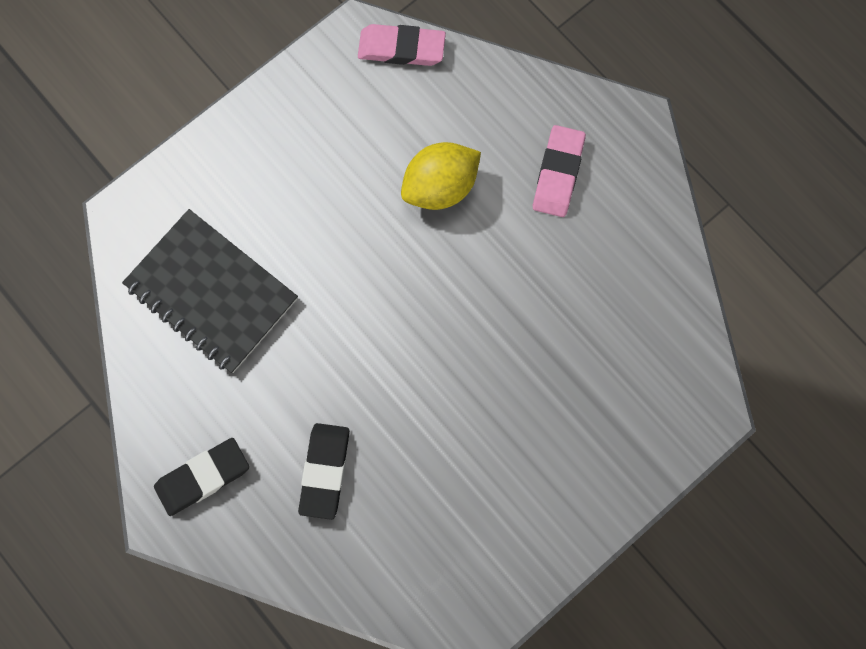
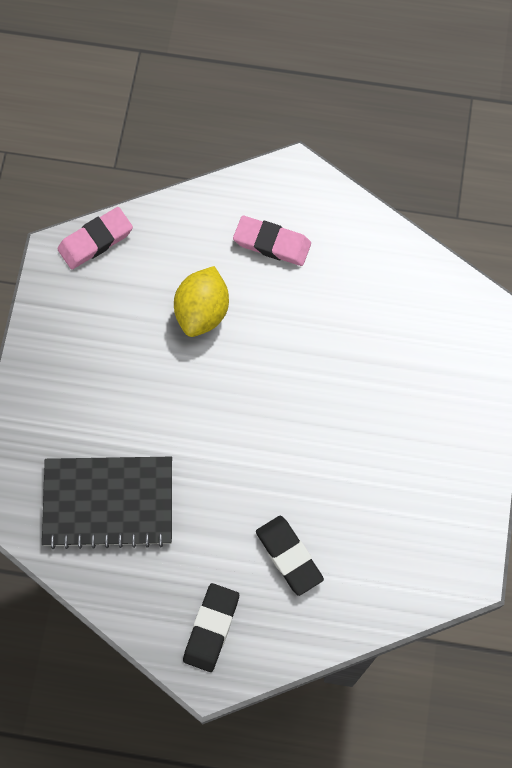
camera: 40 degrees left, 5 degrees down
pink eraser [533,125,586,217] -> pink eraser turned 45 degrees counterclockwise [233,216,311,266]

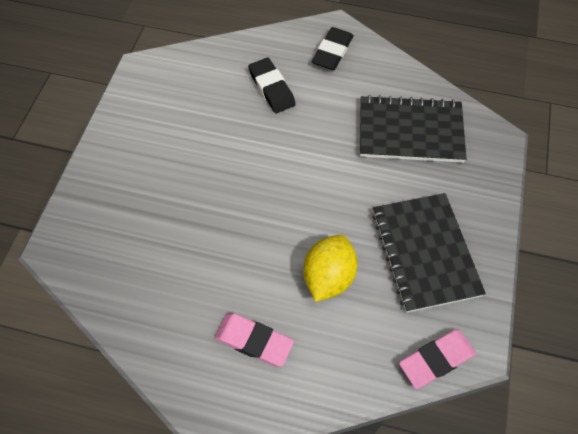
camera: 175 degrees left, 10 degrees down
none -> black notebook [372,193,486,313]

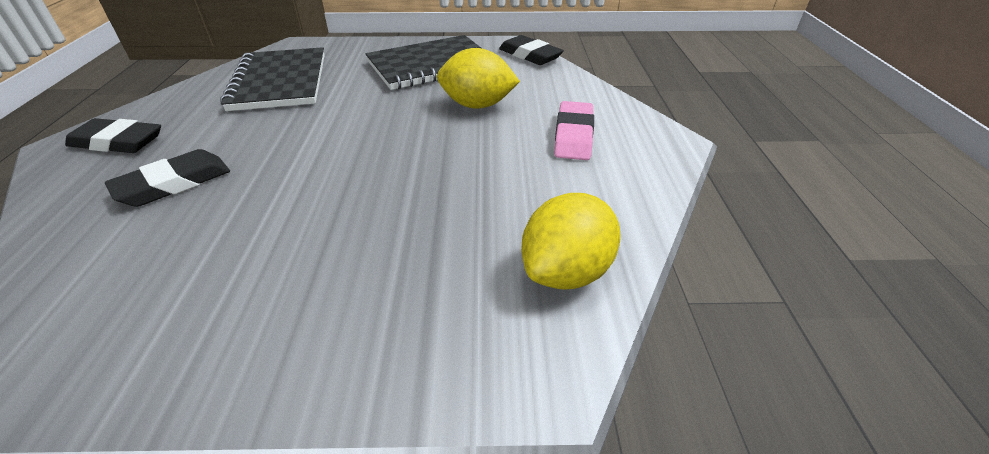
camera: 105 degrees left, 20 degrees down
pink eraser [399,329,476,389] -> black eraser [499,35,564,65]
none -> yellow lemon [521,193,621,289]

